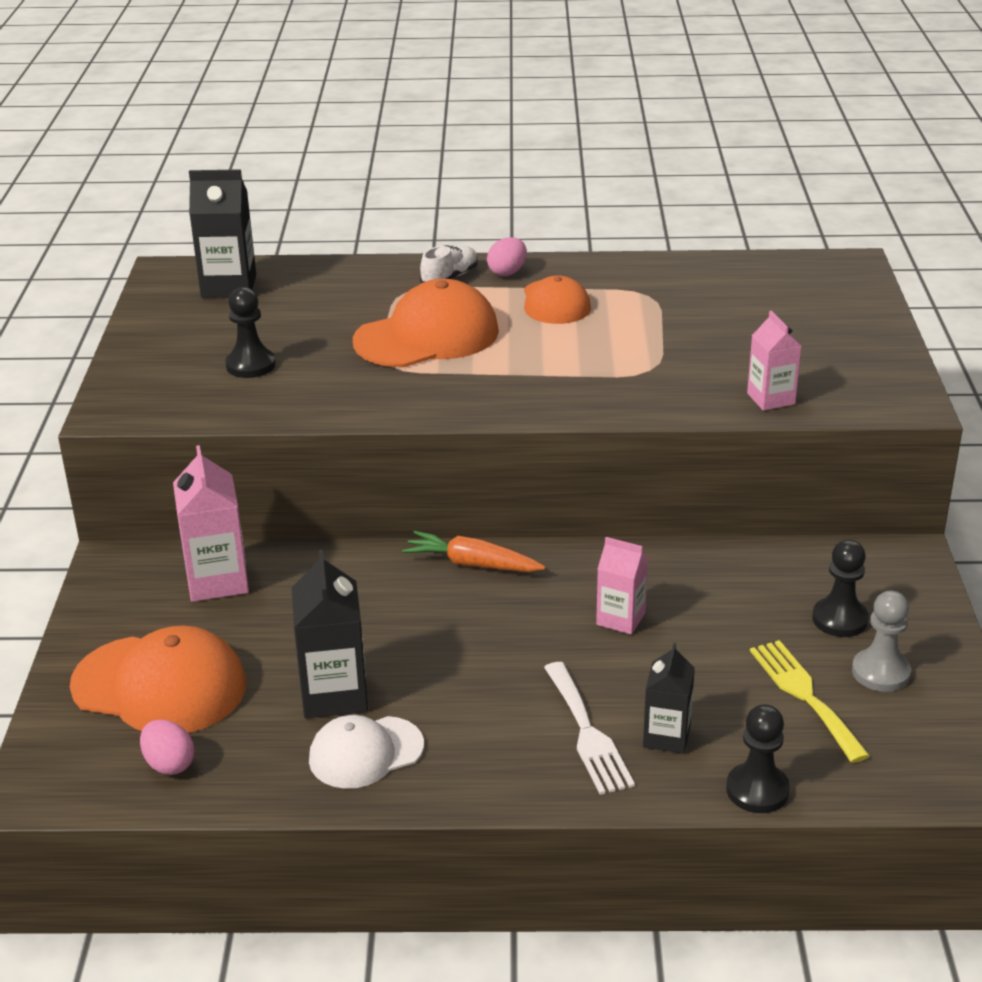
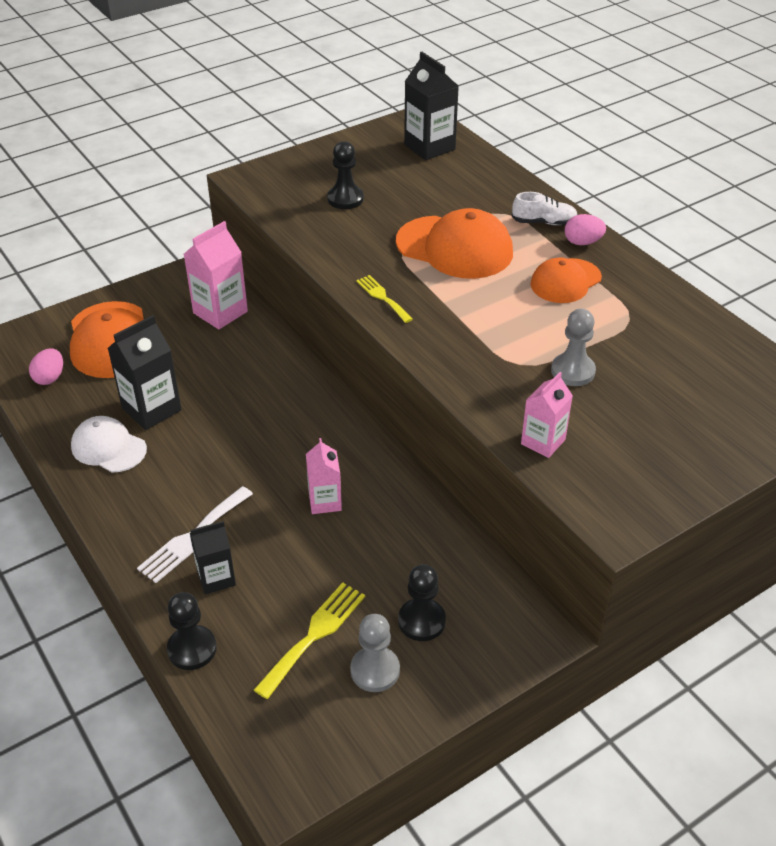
camera: 55 degrees right, 10 degrees up
orange carrot [402,531,545,572] -> none
none -> yellow fork [356,275,413,323]
none -> grey pawn [551,309,596,386]

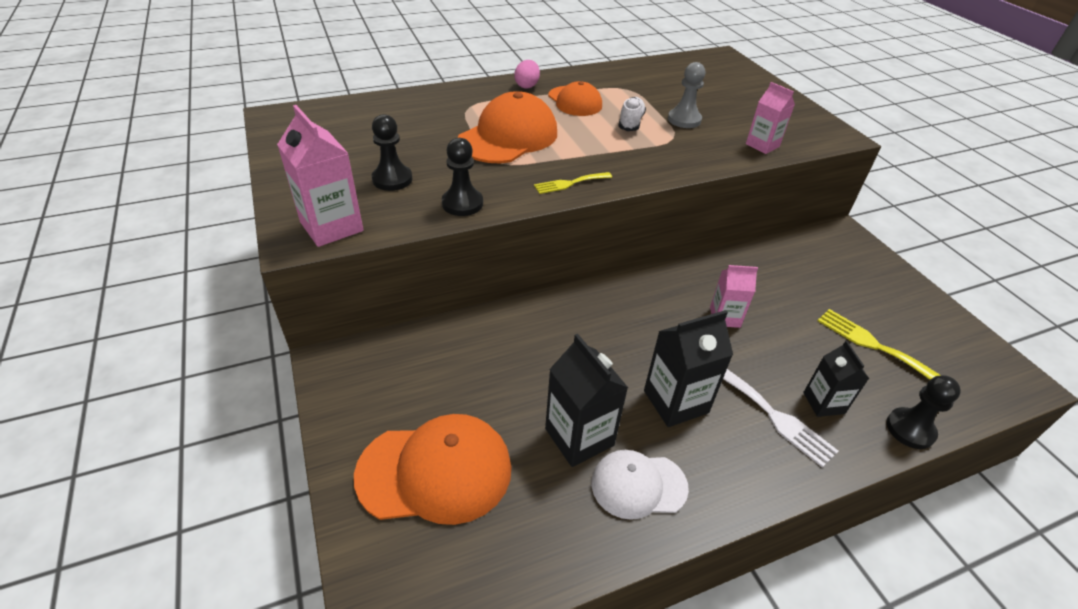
camera: 80 degrees left, 0 degrees up
pink egg [29,348,63,385] -> none
white cap [71,416,147,472] -> white cap turned 45 degrees clockwise [591,450,689,520]
pink carton [184,221,248,329] -> pink carton moved to [277,105,364,247]
grey pawn [350,614,400,692] -> none
black pawn [398,564,446,641] -> black pawn moved to [442,138,483,216]
black carton [404,52,459,160] -> black carton moved to [644,310,733,427]
white shoe [511,192,577,225] -> white shoe moved to [618,97,646,131]

